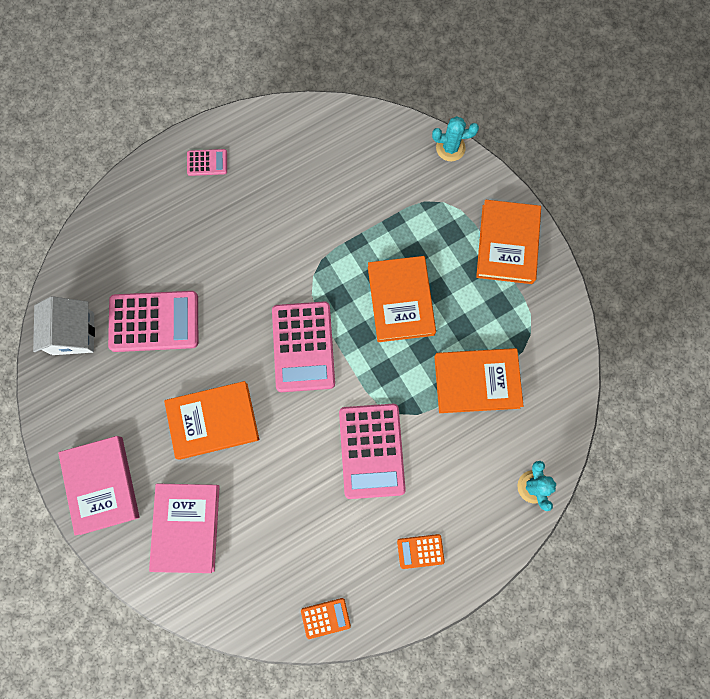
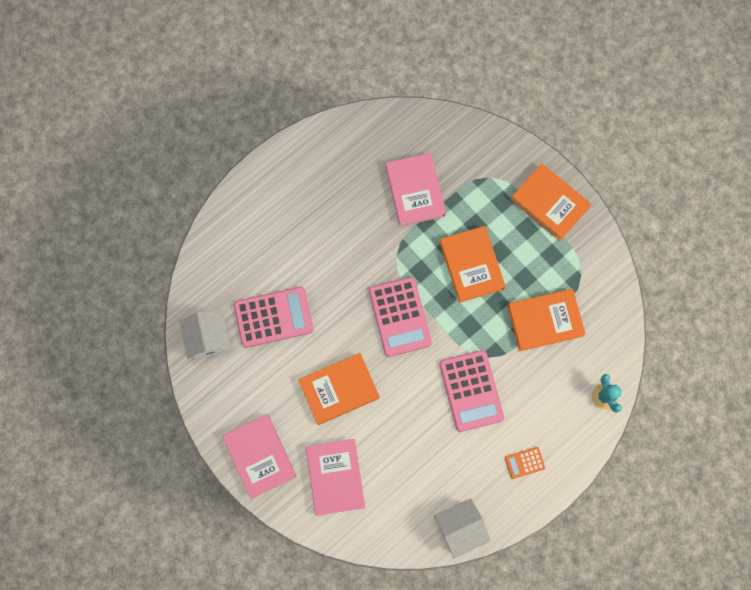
camera: 10 degrees left, 0 degrees up
pink calculator [187,149,227,176] -> none
orange calculator [301,598,351,639] -> white house [434,498,491,558]
turquoise cactus [432,116,479,162] -> none
orange book [476,200,541,284] -> orange book turned 45 degrees counterclockwise [510,163,592,241]
none -> pink book [386,153,446,226]

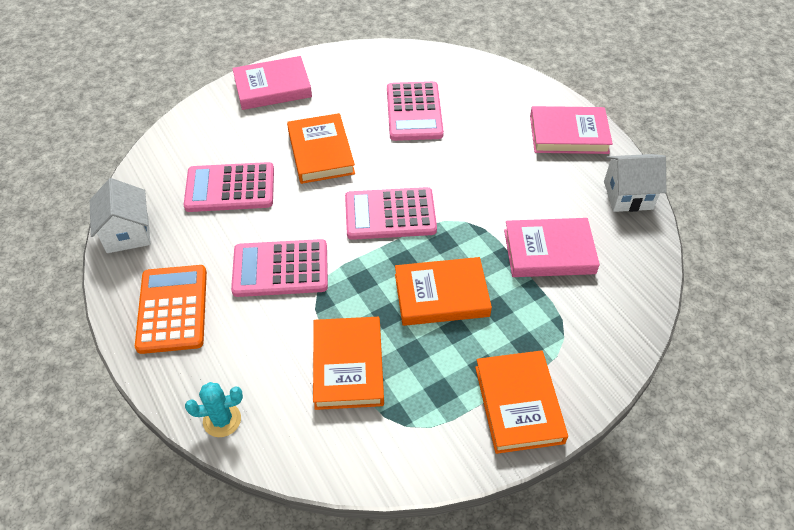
camera: 100 degrees right, 25 degrees down
white house [179,310,231,359] -> white house moved to [604,154,666,212]
pink book [306,439,365,516] -> pink book moved to [530,106,613,154]
orange calculator [505,447,545,479] -> orange calculator [135,265,207,354], size x2.11
orange book [510,163,592,241] -> orange book turned 60 degrees counterclockwise [475,350,568,454]
none -> pink calculator [184,162,274,212]

